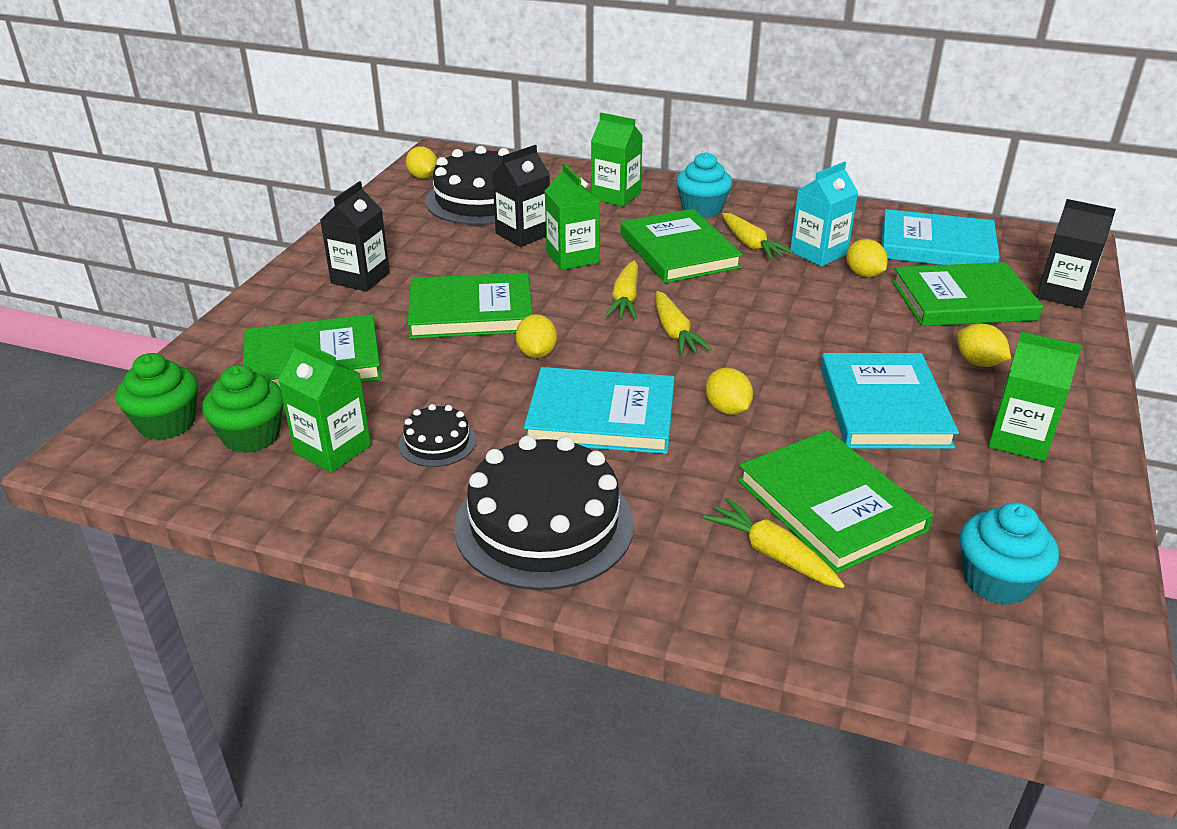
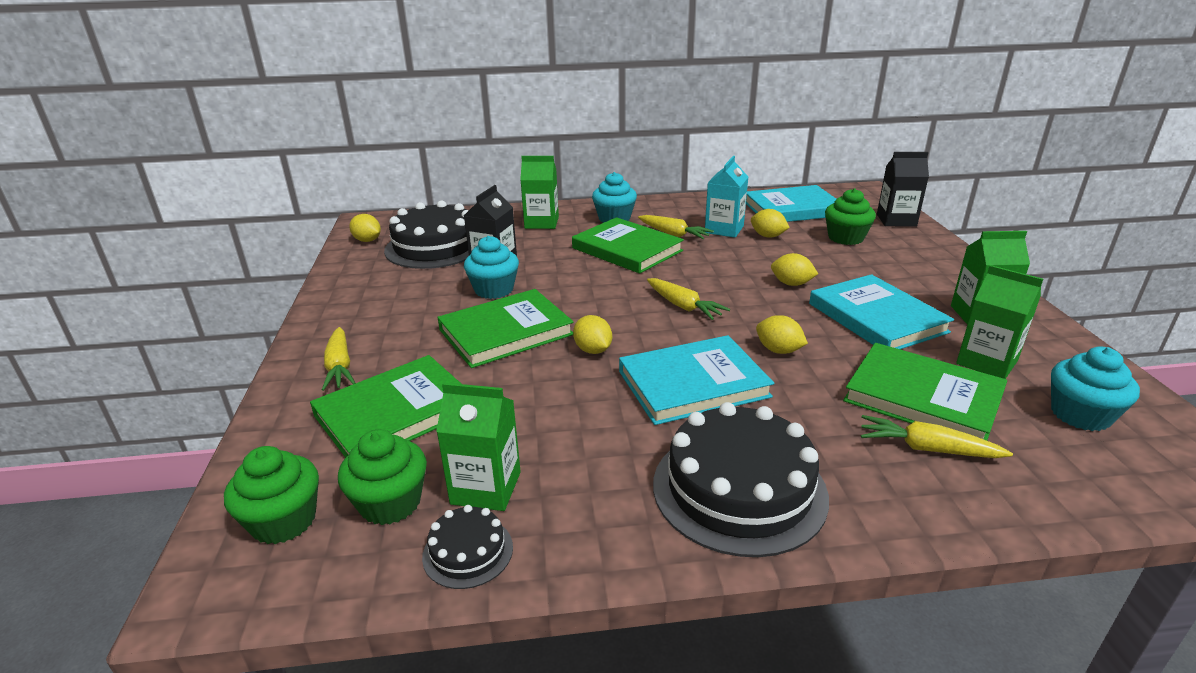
camera: 25 degrees left, 5 degrees down
black carton [320,181,390,292] -> none
black cake [399,404,476,467] -> black cake moved to [422,505,513,589]
green carton [545,163,600,270] -> green carton moved to [956,265,1043,379]
yellow carrot [605,261,638,319] -> yellow carrot moved to [322,327,355,391]
green book [892,262,1043,326] -> green cupcake [825,188,876,245]
yellow lemon [957,323,1011,367] -> yellow lemon moved to [771,253,818,286]
none -> turquoise cupcake [464,236,519,299]

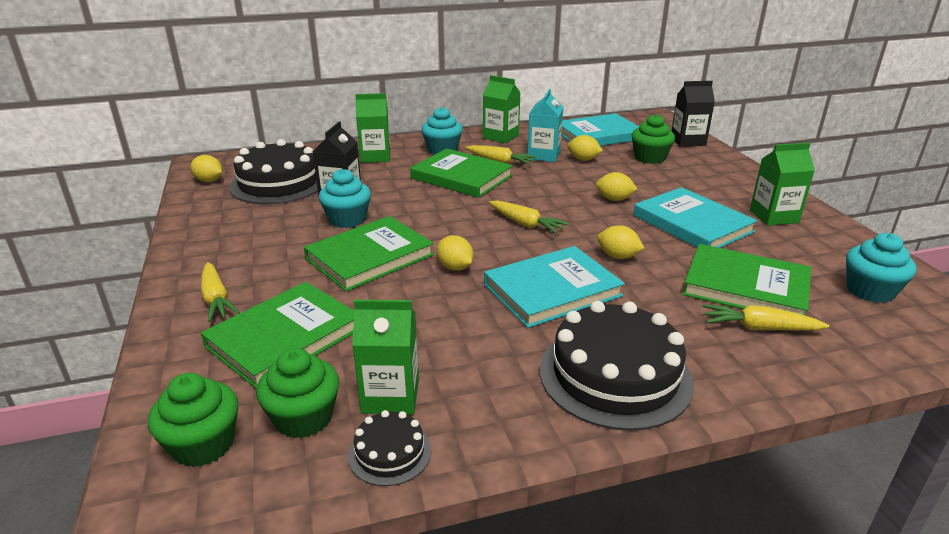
camera: 10 degrees left, 0 degrees up
green carton [956,265,1043,379] -> green carton moved to [483,75,521,143]

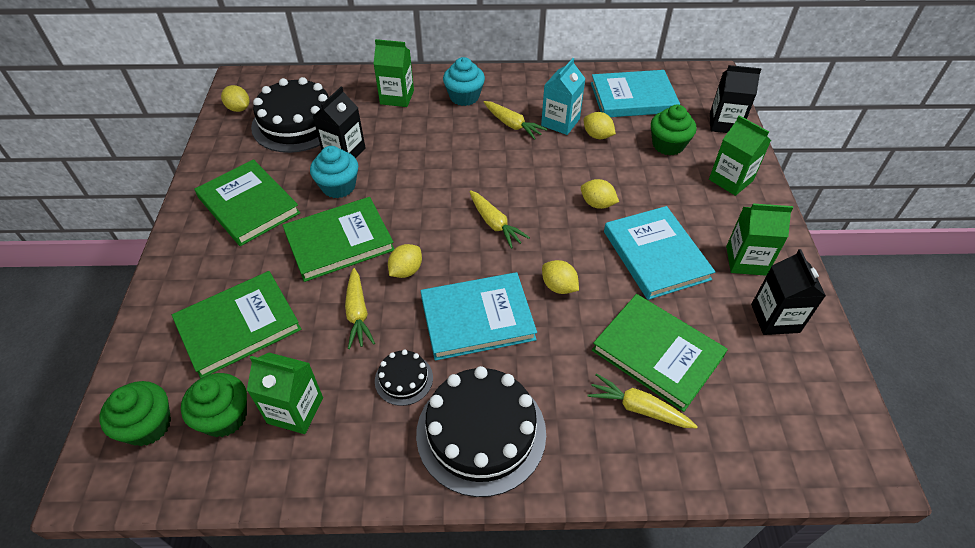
camera: 15 degrees right, 20 degrees up
yellow carrot [201,262,240,322] -> yellow carrot moved to [345,268,375,349]
black cake [348,410,431,486] -> black cake moved to [375,350,433,406]
green book [410,149,513,198] -> green book moved to [194,159,300,246]
yellow lemon [437,235,473,271] -> yellow lemon turned 60 degrees clockwise [388,244,422,278]
green carton [483,75,521,143] -> green carton moved to [709,115,771,196]
turquoise cupcake [846,233,917,303] -> none
none -> black carton [751,249,826,335]

